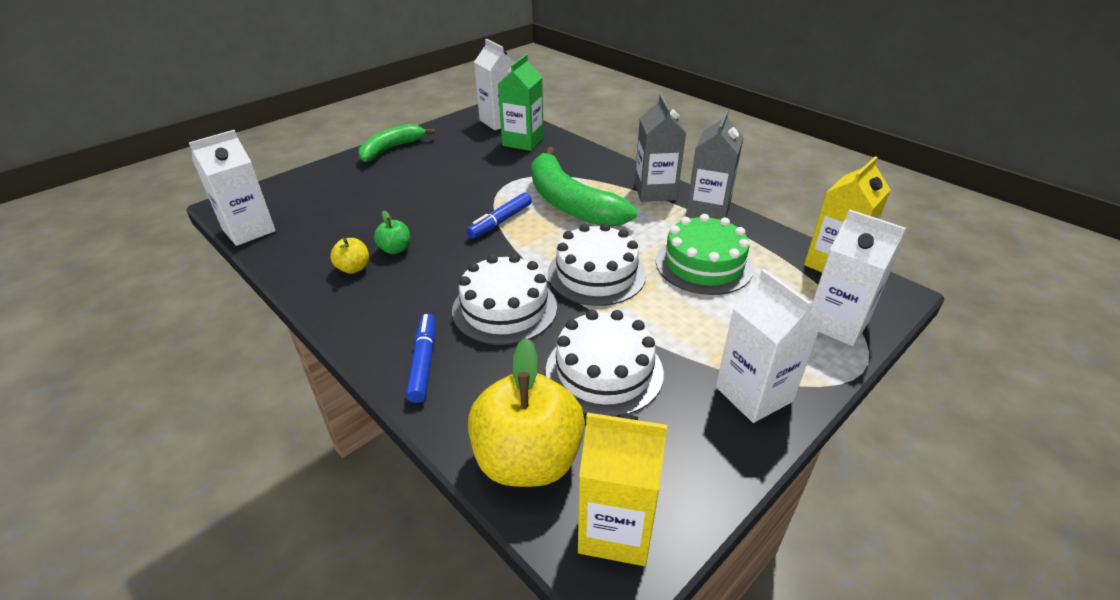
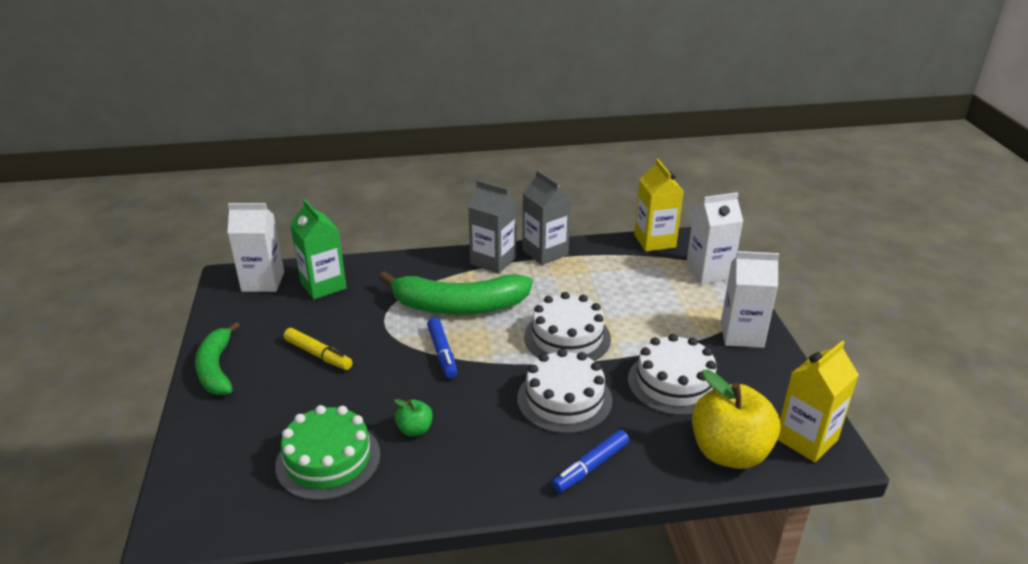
camera: 55 degrees left, 5 degrees down
white carton [189,130,276,246] -> none
yellow apple [330,238,369,274] -> none
blue marker [406,313,435,403] -> blue marker turned 75 degrees counterclockwise [551,430,629,493]
green cake [656,214,754,295] -> green cake moved to [275,405,381,501]
none -> yellow marker [284,328,352,370]

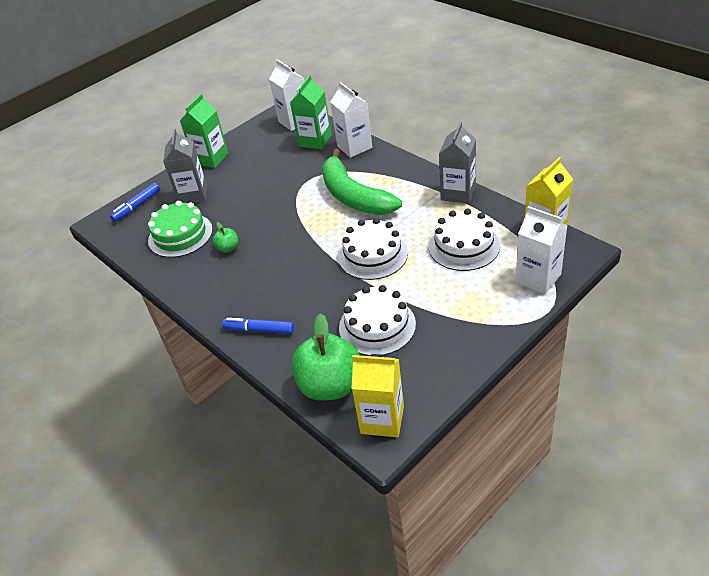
camera: 60 degrees right, 10 degrees up
green banana [195,322,240,395] -> green carton [180,94,228,168]
yellow marker [284,328,352,370] -> none
blue marker [427,318,457,379] -> blue marker moved to [110,183,160,222]
grey carton [468,180,516,274] -> grey carton moved to [163,129,207,203]
white cake [517,349,612,434] -> white cake moved to [429,209,500,271]
yellow apple [692,370,781,469] -> green apple [291,313,360,401]
white carton [721,251,779,348] -> white carton moved to [330,82,372,158]

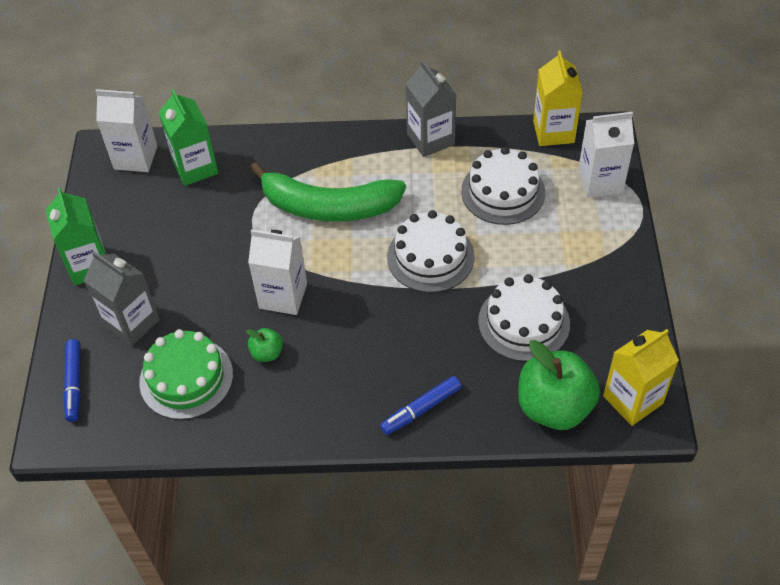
camera: 50 degrees left, 10 degrees up
white carton [330,82,372,158] -> white carton moved to [248,229,307,315]

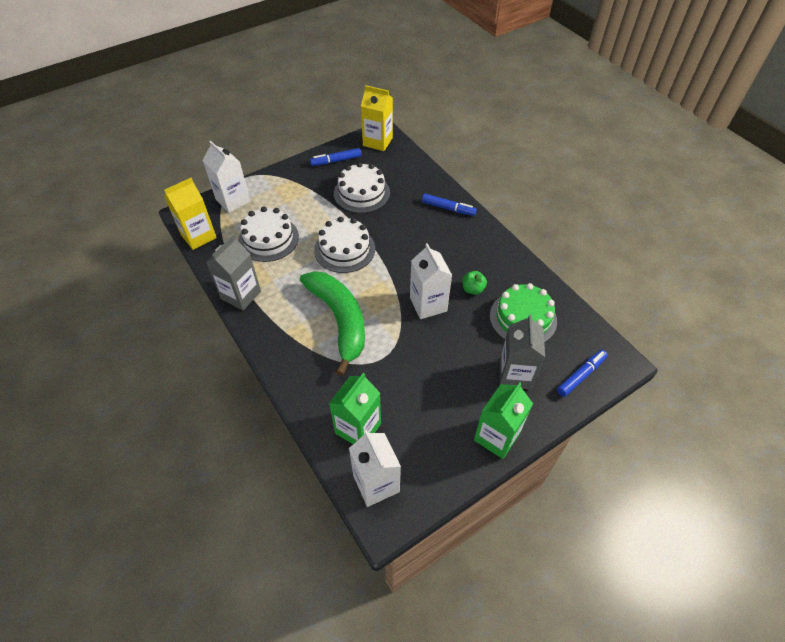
camera: 125 degrees left, 0 degrees up
green apple [518,340,600,430] -> none
none -> blue marker [310,148,362,166]

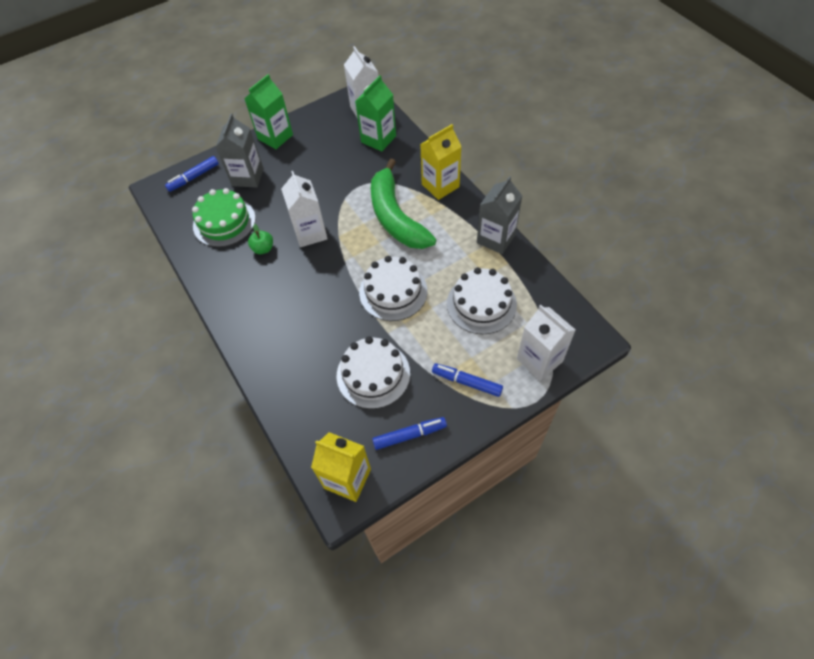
camera: 175 degrees left, 5 degrees up
yellow carton [164,178,217,250] -> yellow carton moved to [420,124,462,200]
blue marker [422,194,477,216] -> blue marker moved to [432,363,503,397]

